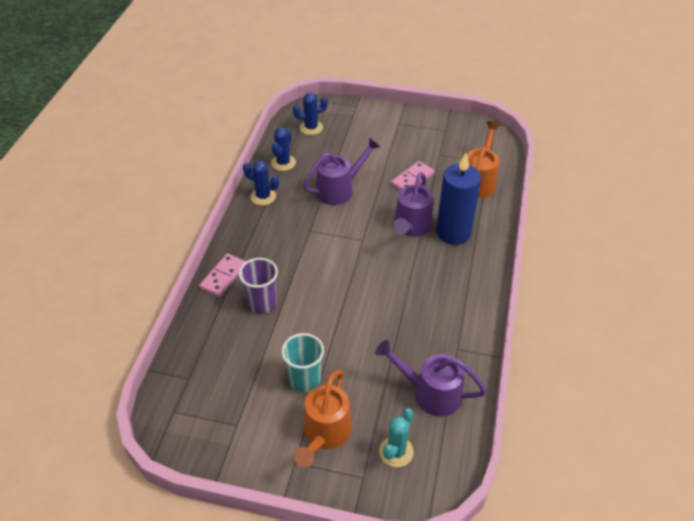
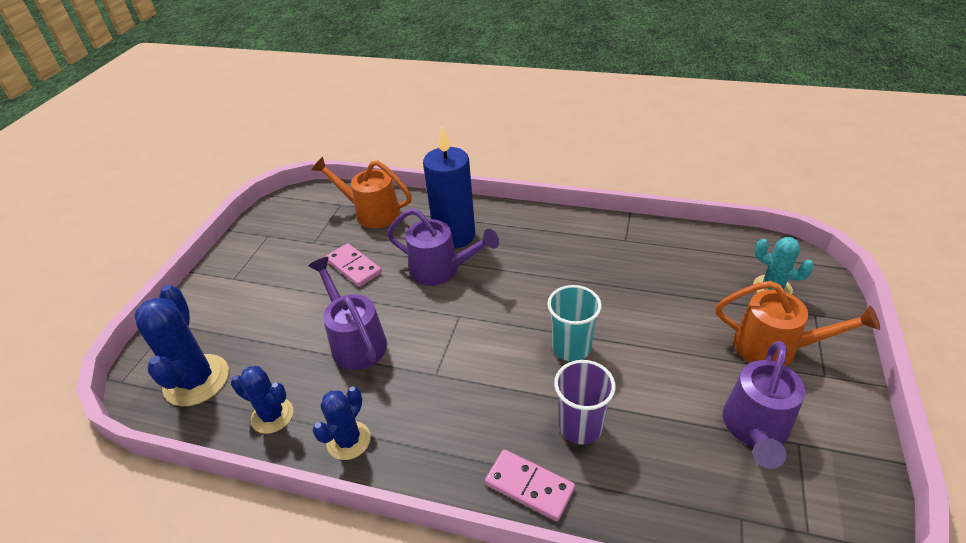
camera: 85 degrees left, 5 degrees down
turquoise cup [282,333,324,393] -> turquoise cup moved to [547,285,602,361]
blue cactus [293,93,328,135] -> blue cactus [134,285,229,406], size x1.61
purple watering can [375,340,486,417] -> purple watering can moved to [723,341,805,469]

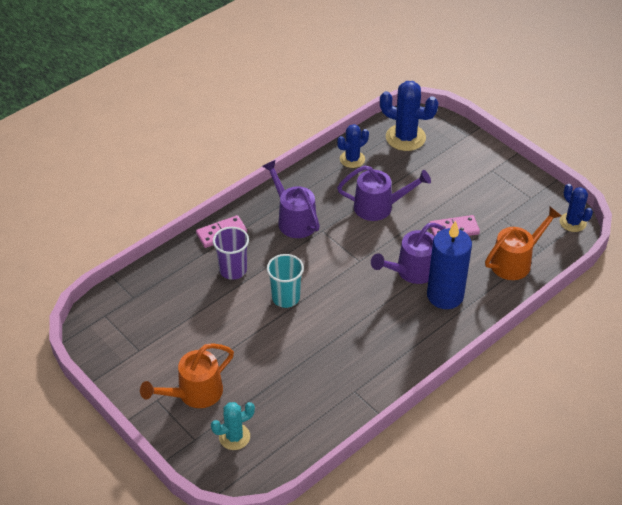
camera: 120 degrees right, 5 degrees up
blue cactus [312,387,371,460] -> blue cactus moved to [560,184,593,232]
purple watering can [723,341,805,469] -> purple watering can moved to [262,160,320,238]

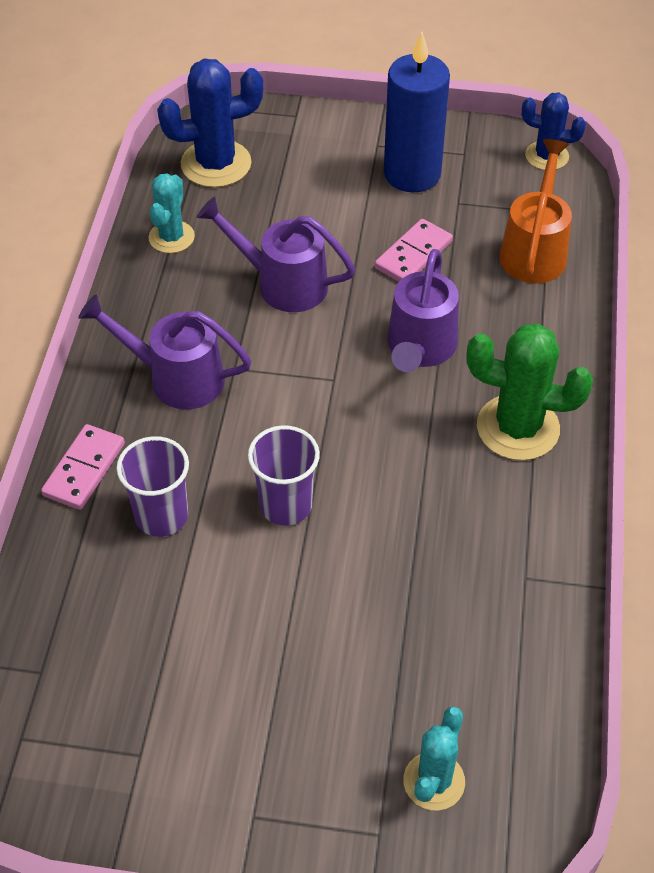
camera: 40 degrees left, 5 degrees up
orange watering can [140,343,234,408] -> none
turquoise cup [267,254,304,308] -> purple cup [248,425,320,525]
blue cactus [337,124,369,168] -> turquoise cactus [148,173,195,253]
purple watering can [337,166,431,221] -> purple watering can turned 120 degrees counterclockwise [197,197,355,312]
blue candle [427,221,472,309] -> blue candle moved to [384,32,450,192]
none -> green cactus [466,324,593,460]

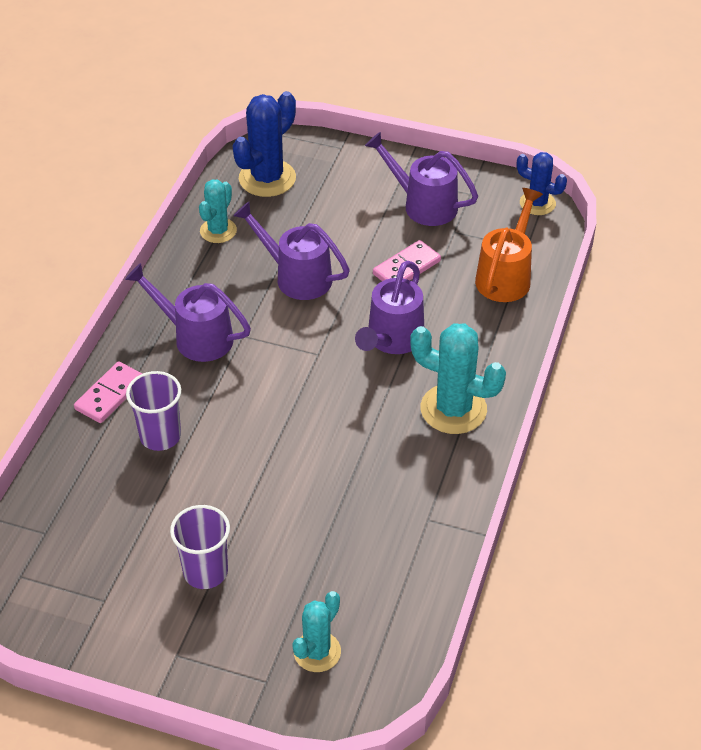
camera: 10 degrees right, 5 degrees down
blue cactus [157,59,263,187] -> blue cactus turned 45 degrees counterclockwise [233,91,296,197]
purple cup [248,425,320,525] -> purple cup moved to [170,505,230,589]
blue candle [384,32,450,192] -> purple watering can [365,132,478,226]
green cactus [466,324,593,460] -> turquoise cactus [410,323,506,434]

